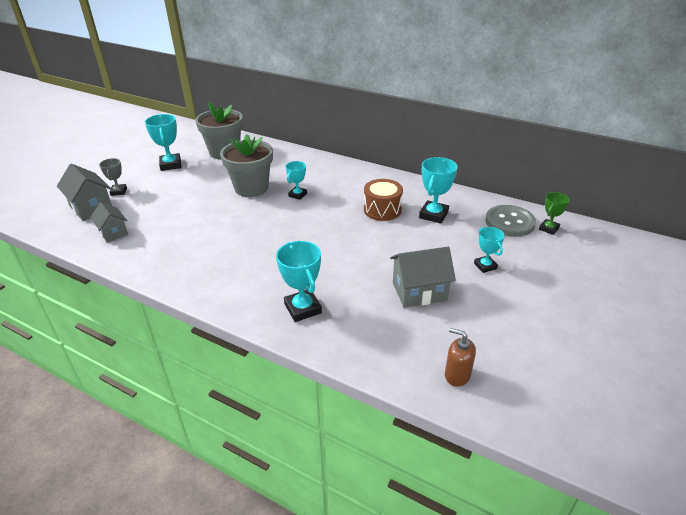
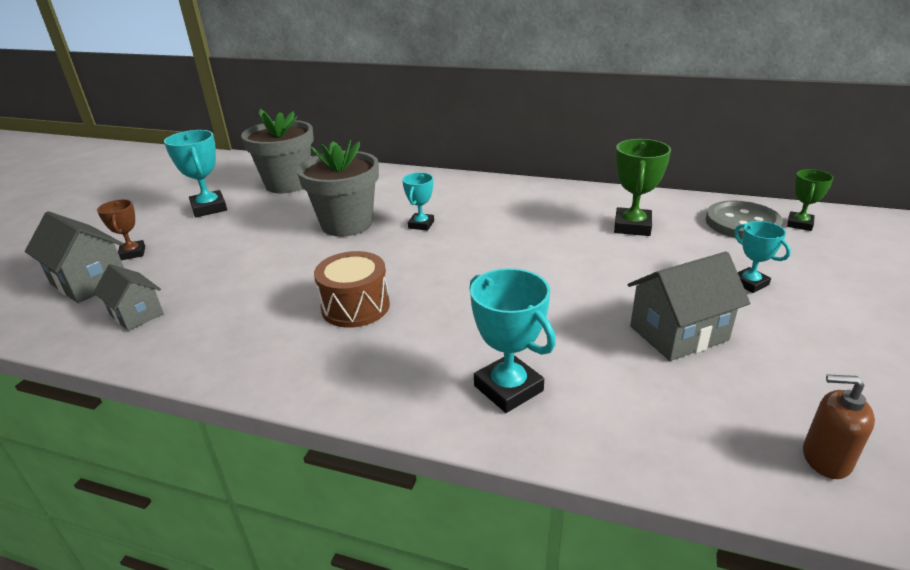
camera: 10 degrees left, 5 degrees down
grey trophy [99,158,127,196] -> brown trophy [97,199,145,260]
brown drum [364,179,403,221] -> brown drum moved to [314,251,390,328]
turquoise trophy [419,157,458,224] -> green trophy [614,139,671,236]

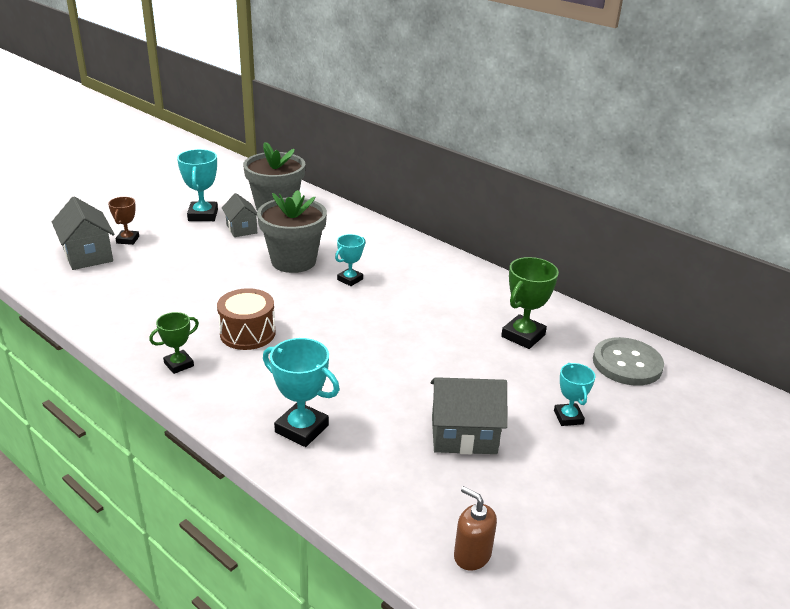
camera: 20 degrees right, 0 degrees up
grey house [93,264,164,331] -> grey house moved to [222,193,257,237]
turquoise trophy [469,268,556,413] -> turquoise trophy turned 45 degrees counterclockwise [263,338,340,447]
green trophy [787,169,834,231] -> green trophy moved to [149,312,199,374]

